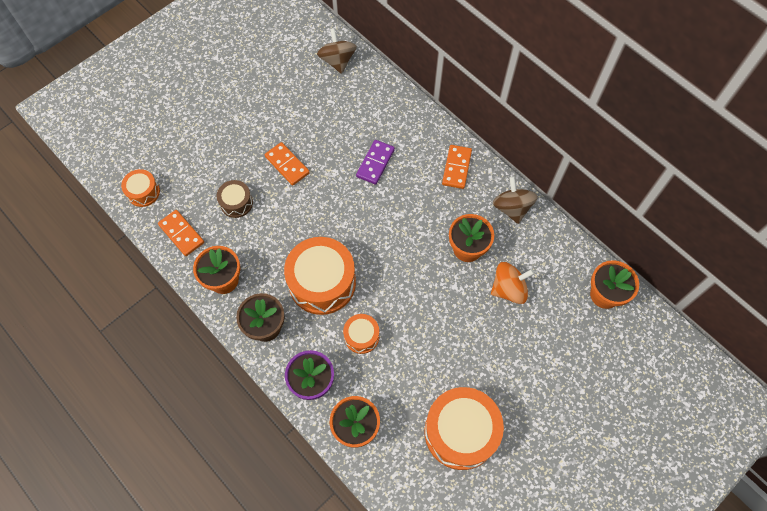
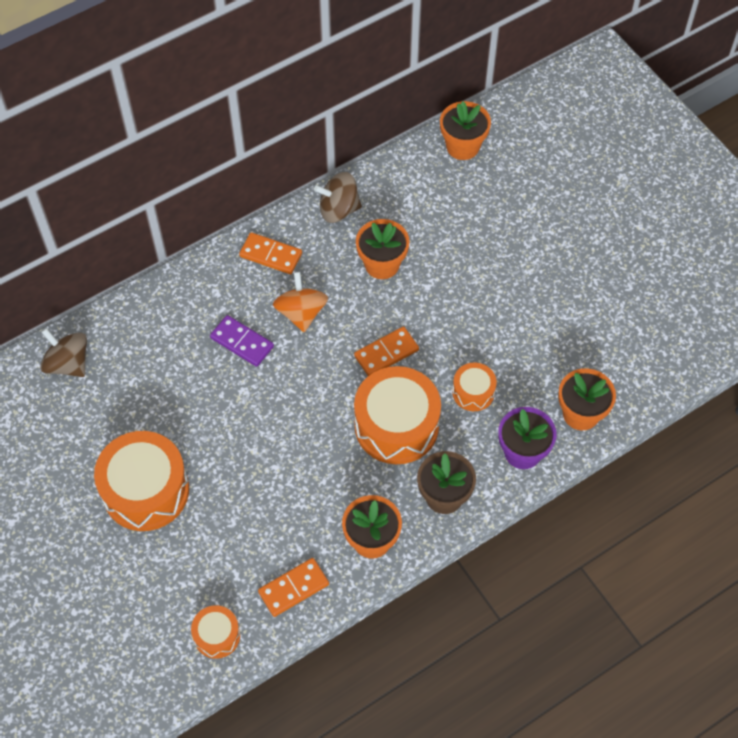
camera: 80 degrees left, 5 degrees down
brown drum [217,180,253,218] -> none
orange domino [265,142,310,186] -> orange domino moved to [354,326,419,376]
brown spinning top [317,28,357,74] -> brown spinning top turned 45 degrees clockwise [40,328,87,377]
orange drum [424,387,504,470] -> orange drum moved to [94,431,189,531]
orange spinning top [491,262,535,304] -> orange spinning top moved to [273,272,328,332]

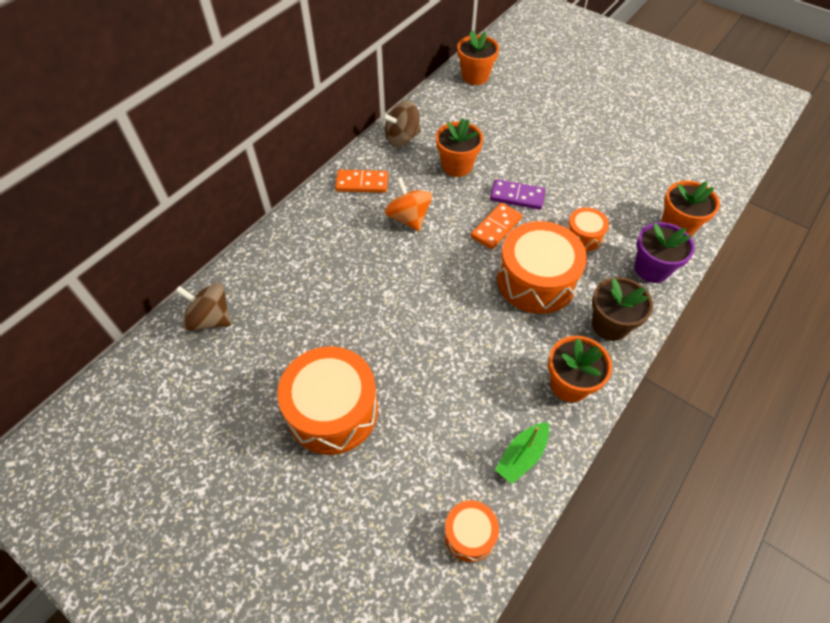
camera: 20 degrees left, 5 degrees down
purple domino [210,315,274,367] -> purple domino moved to [490,179,545,210]
orange domino [258,558,329,617] -> green boat [495,422,549,484]

